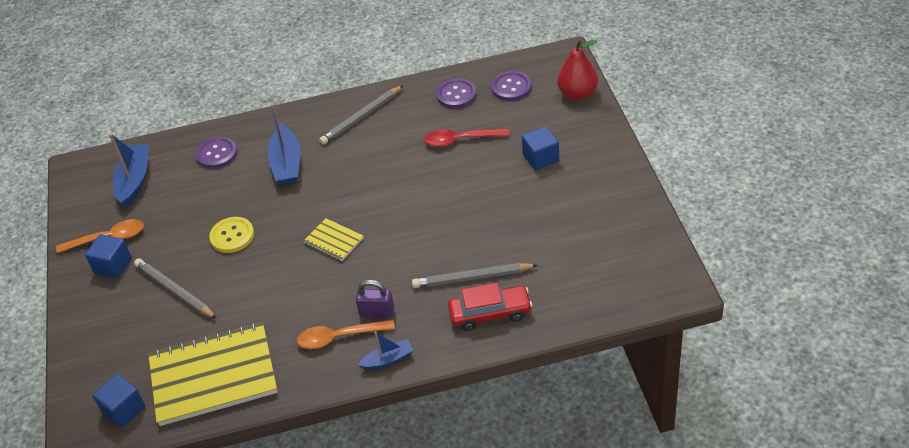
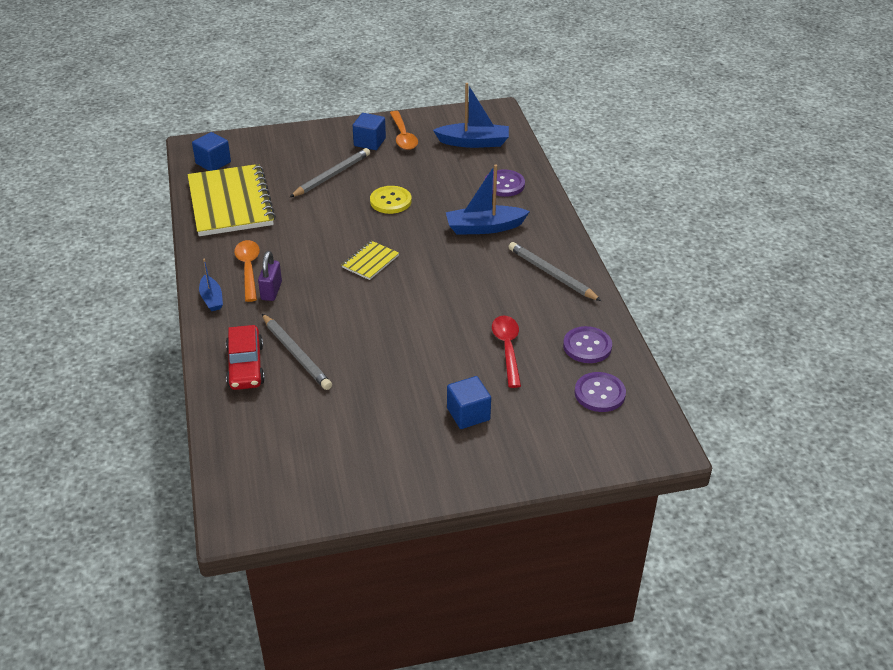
camera: 85 degrees right, 5 degrees down
grey pencil [412,263,538,288] -> grey pencil turned 150 degrees clockwise [262,314,332,390]
red pear [557,40,598,100] -> none

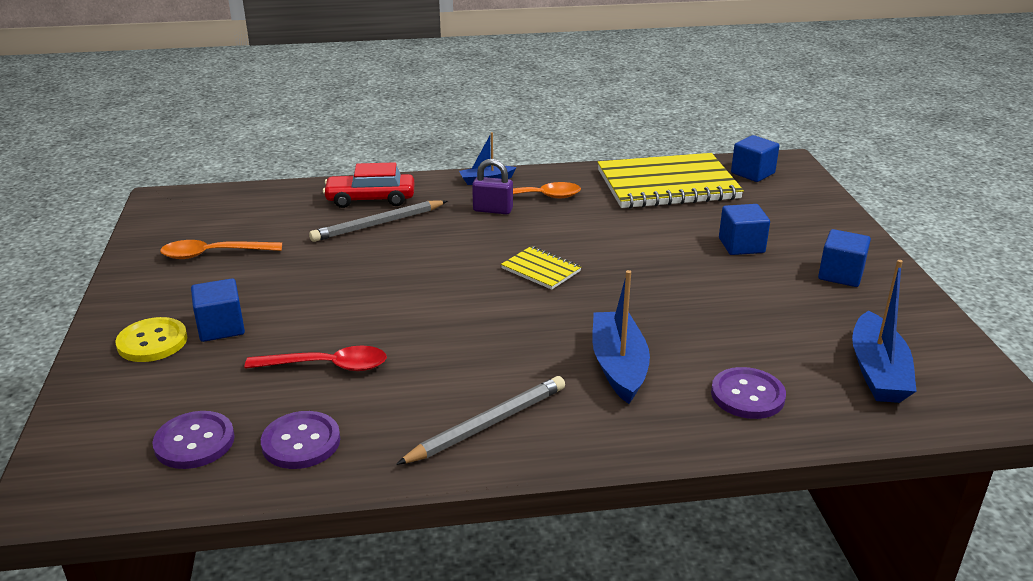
camera: 95 degrees right, 10 degrees down
grey pencil [290,148,370,197] -> blue cube [719,204,770,255]
yellow button [370,186,412,214] -> yellow button moved to [115,317,187,362]
orange spoon [390,111,418,150] -> orange spoon moved to [160,240,282,259]

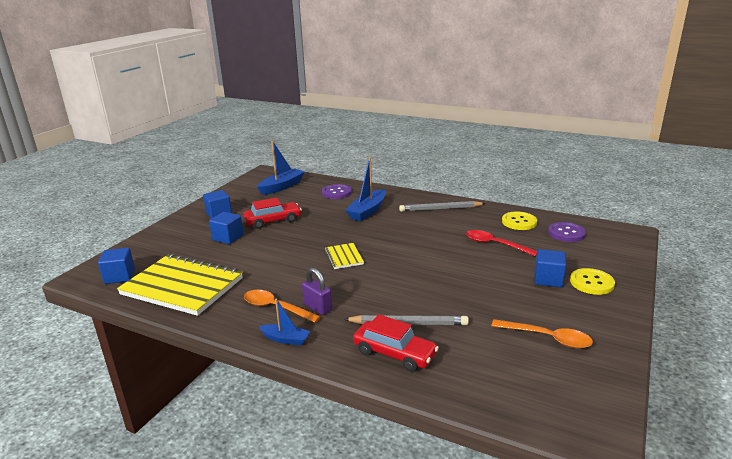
camera: 145 degrees left, 5 degrees down
purple button [261,411,340,469] -> yellow button [502,212,537,230]
none -> red car [243,198,302,229]

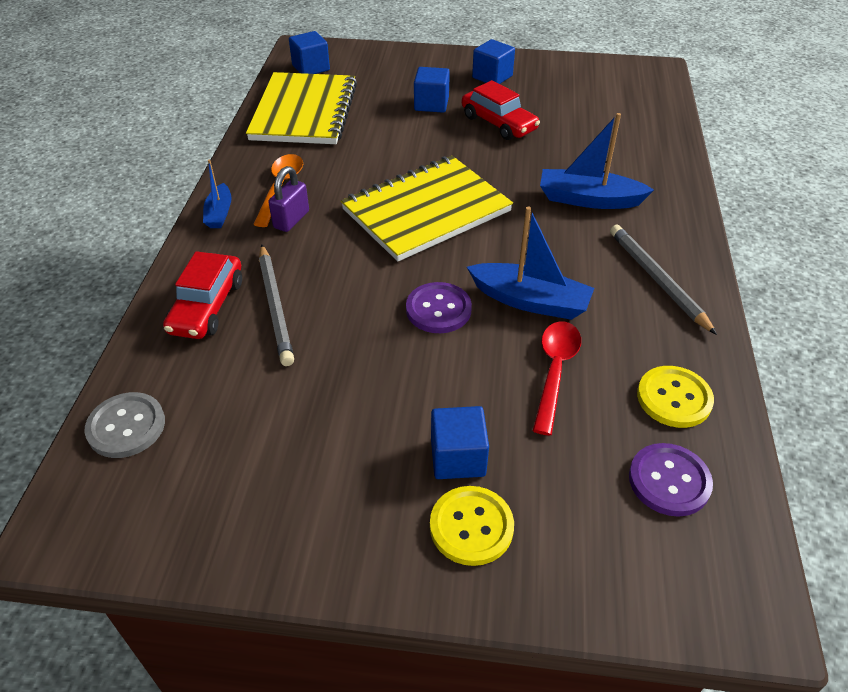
camera: 70 degrees right, 20 degrees up
blue boat [257,141,305,195] -> blue boat moved to [467,207,594,320]
purple button [322,184,352,199] -> purple button moved to [406,282,472,333]
yellow notebook [325,243,364,269] -> yellow notebook [341,156,513,262], size x2.21
orange spoon [491,319,593,348] -> none
none -> grey button [85,392,165,458]

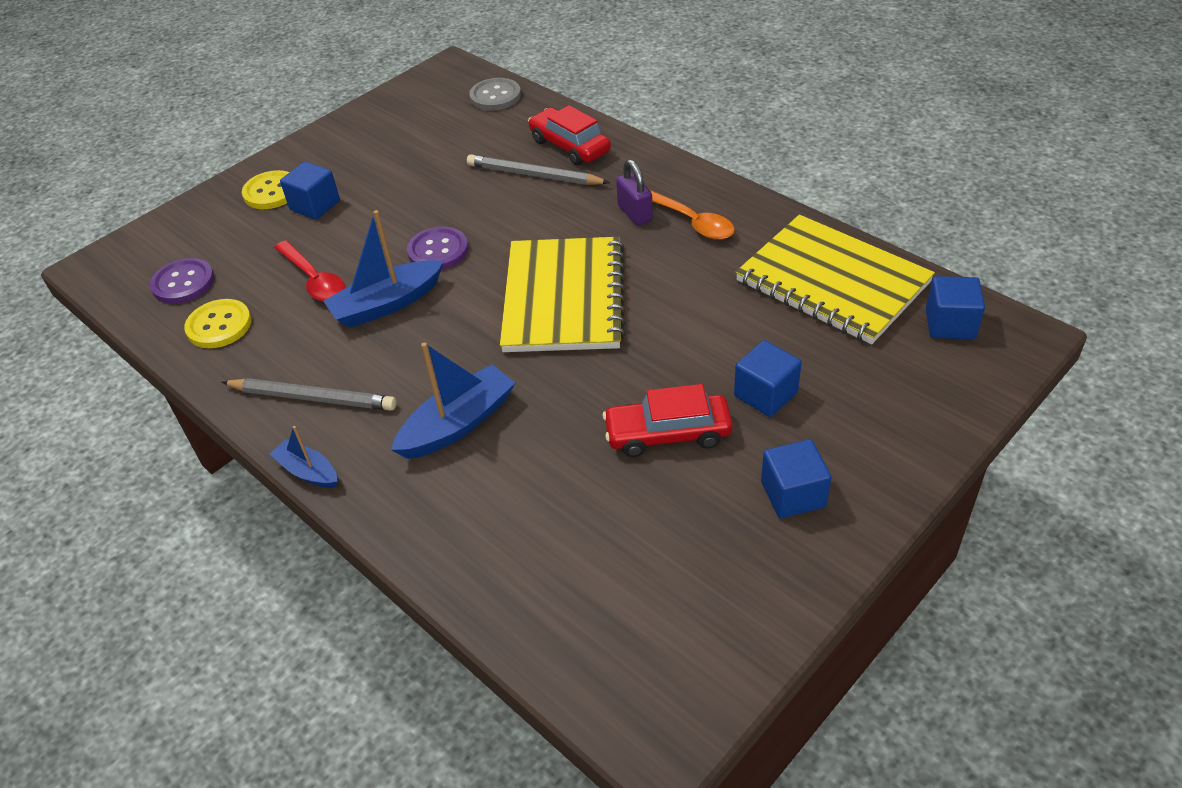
camera: 130 degrees right, 0 degrees up
blue boat [203,159,231,228] -> blue boat moved to [270,426,337,488]

